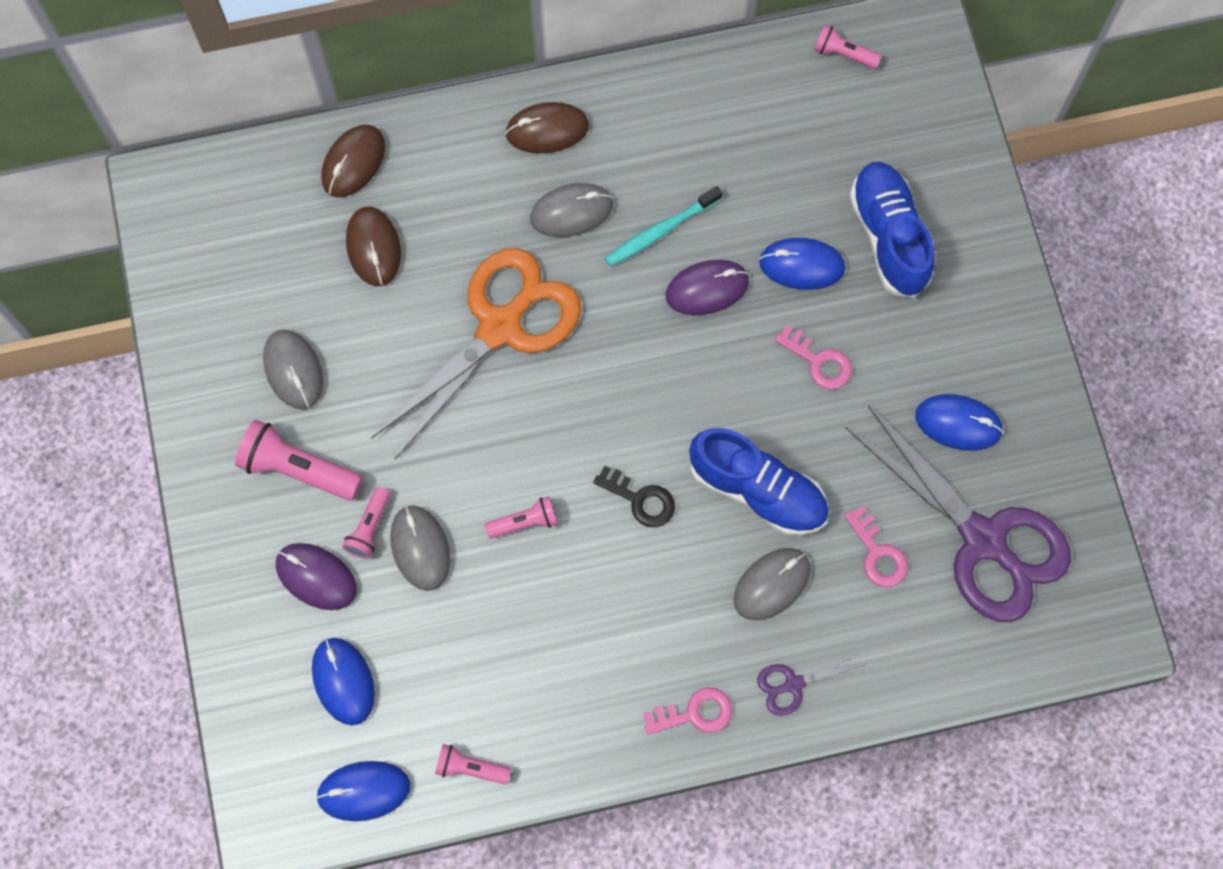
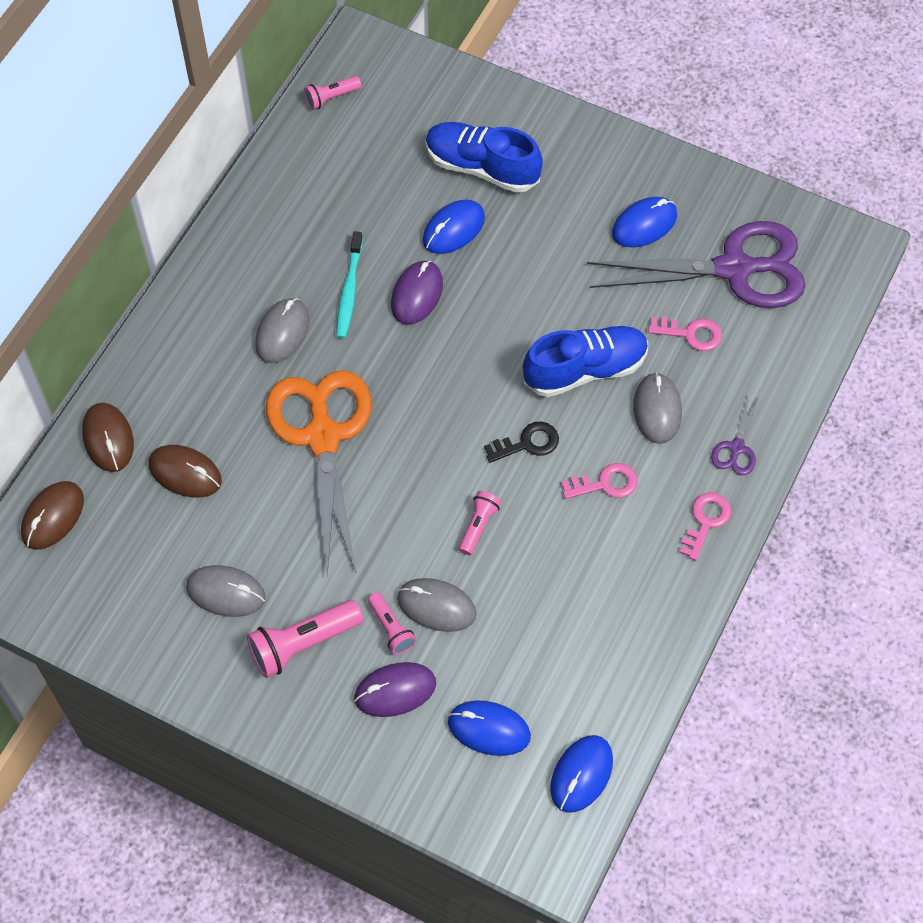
camera: 50 degrees left, 10 degrees down
pink flashlight [435,744,511,785] -> none
brown mouse [505,102,589,153] -> brown mouse moved to [21,481,84,550]
pink key [775,325,852,390] -> pink key moved to [561,463,638,499]

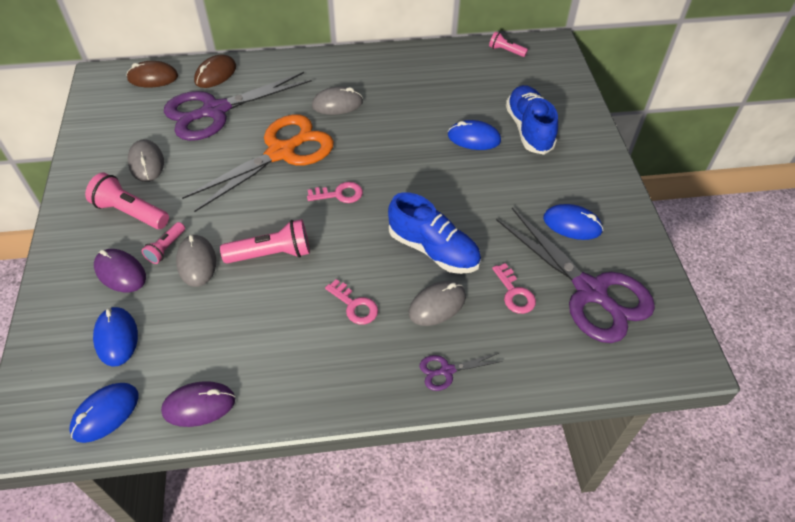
camera: 55 degrees right, 10 degrees down
brown mouse [148,445,222,498] -> purple scissors [164,72,312,141]
turquoise toothbrush [336,231,363,339] -> none
purple mouse [391,260,443,325] -> purple mouse moved to [161,381,235,427]
pink flashlight [459,491,501,555] -> pink flashlight [220,219,310,264], size x1.73
black key [484,422,559,463] -> none
blue mouse [550,735,613,813] -> blue mouse turned 45 degrees counterclockwise [70,383,139,443]
pink key [679,492,731,561] -> pink key moved to [307,182,363,203]

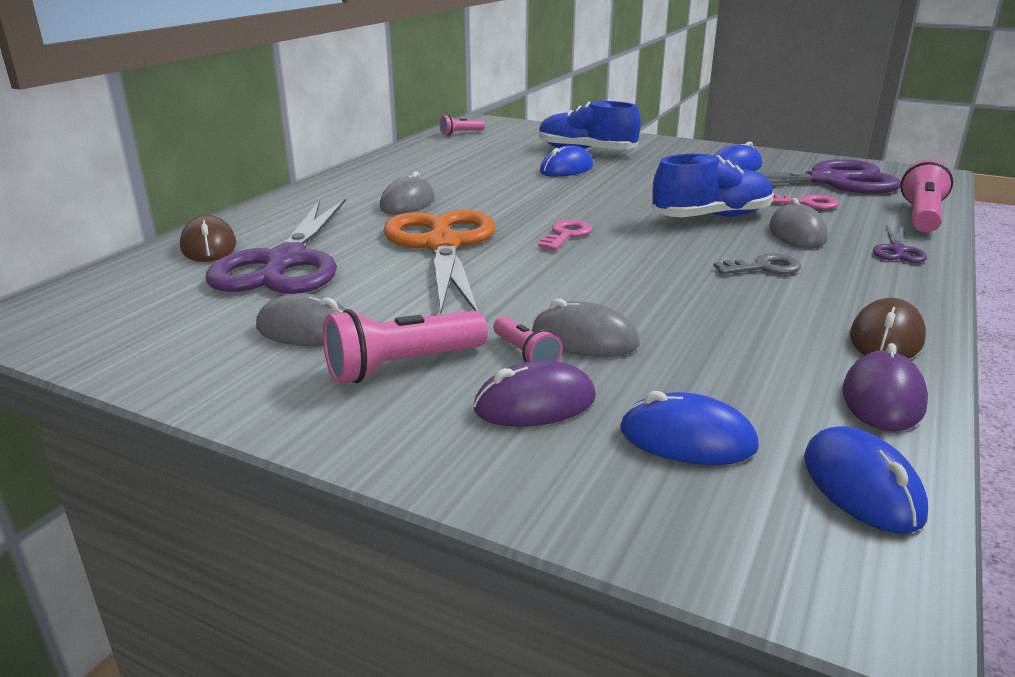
camera: 55 degrees left, 25 degrees down
brown mouse [127,61,178,88] -> brown mouse moved to [850,298,926,359]
pink flashlight [220,219,310,264] -> pink flashlight moved to [900,159,953,232]
pink key [325,279,378,325] -> grey key [713,253,802,274]

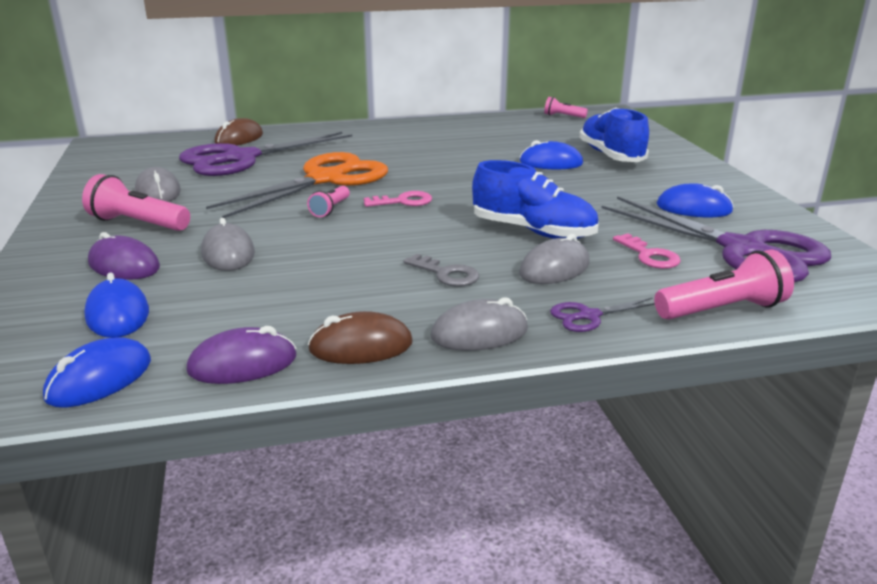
camera: 50 degrees right, 0 degrees up
grey mouse [380,172,435,215] -> grey mouse moved to [431,297,528,351]
pink flashlight [493,316,563,362] -> pink flashlight moved to [307,186,350,217]

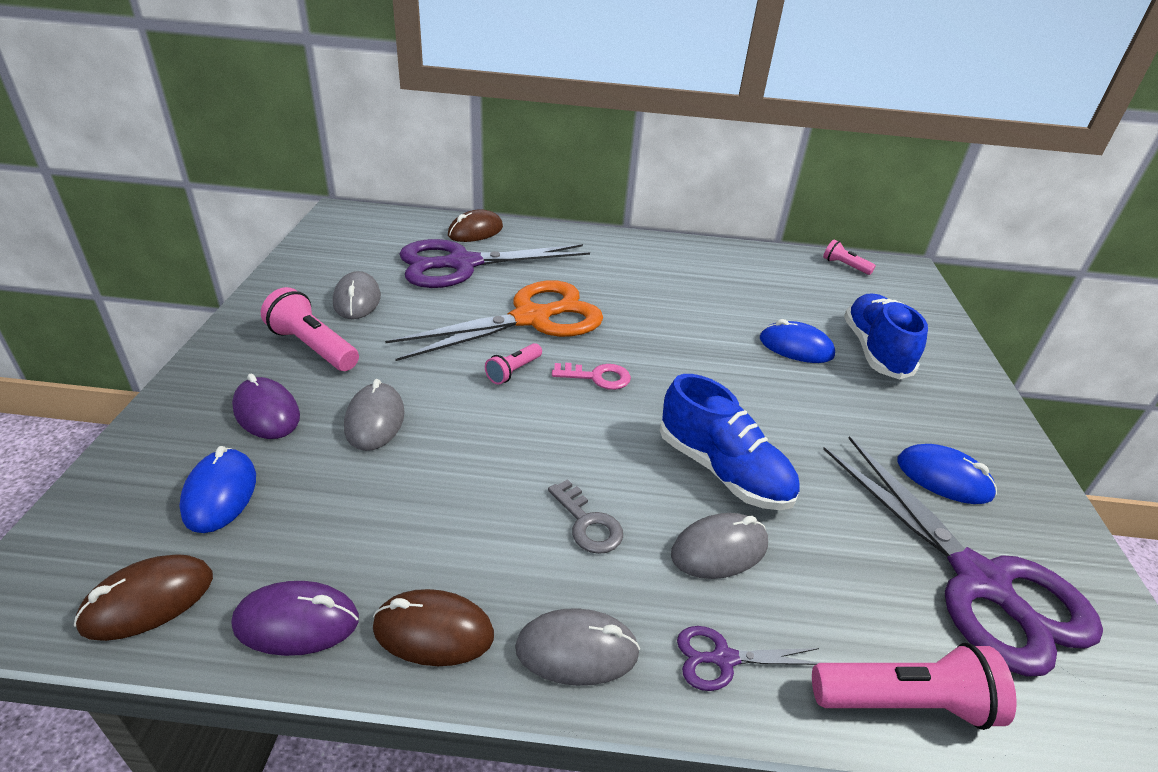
camera: 15 degrees right, 10 degrees up
blue mouse [43,337,151,408] -> brown mouse [74,554,213,641]
pink key [613,233,681,269] -> none

